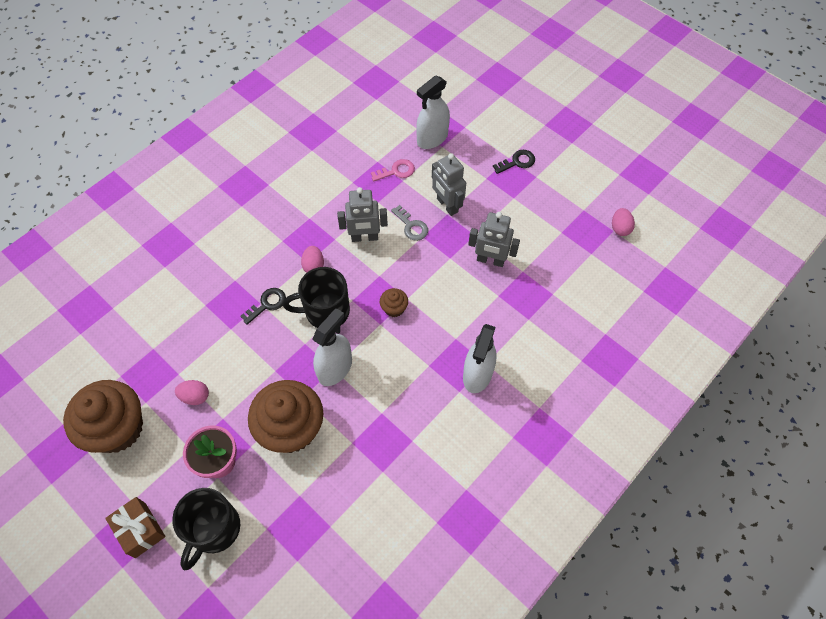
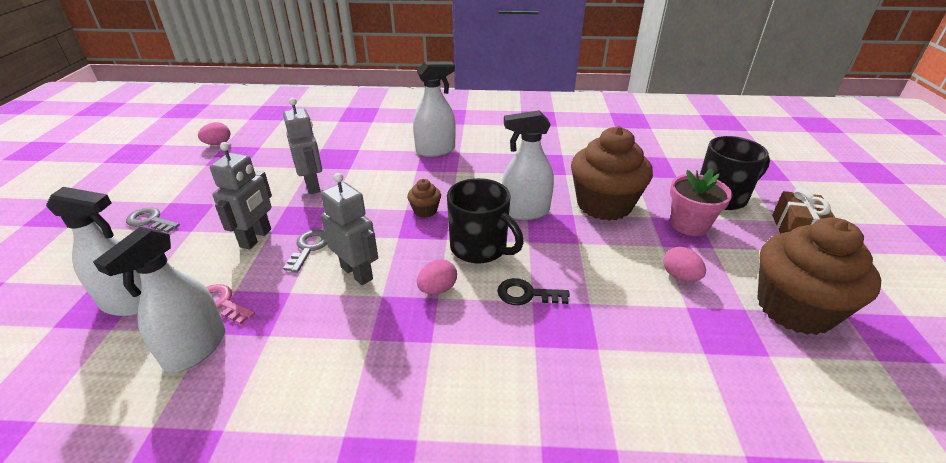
camera: 130 degrees left, 25 degrees down
black key [493,150,535,174] -> grey key [126,207,180,233]
none -> white spray bottle [93,227,225,372]

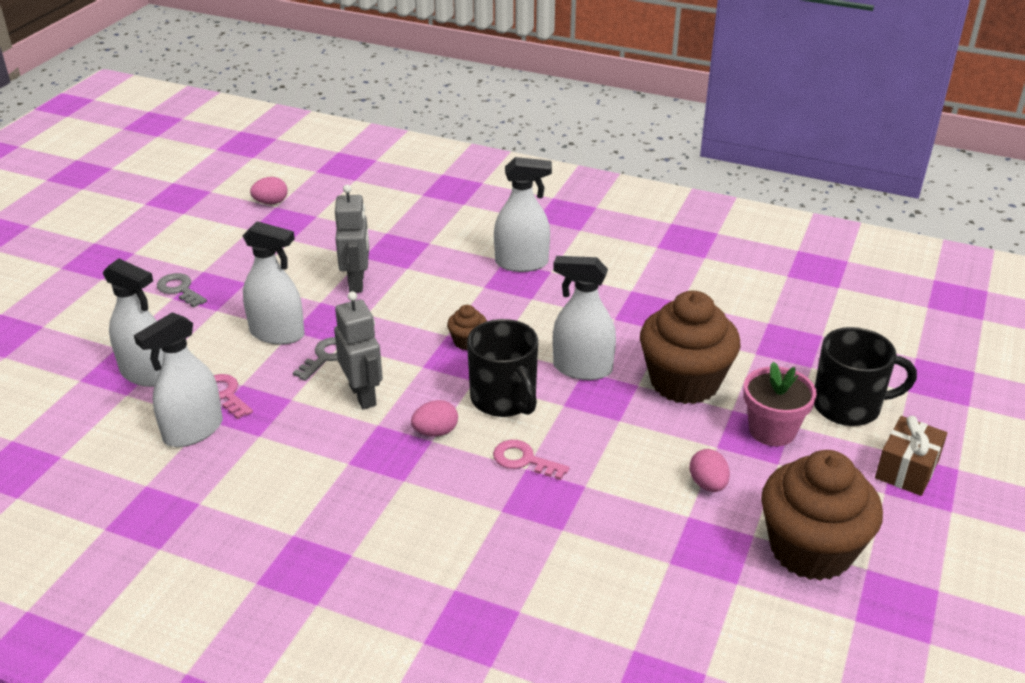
camera: 20 degrees right, 0 degrees up
grey robot [210,142,272,250] -> white spray bottle [243,221,305,345]
black key [497,278,570,305] -> pink key [493,440,570,480]

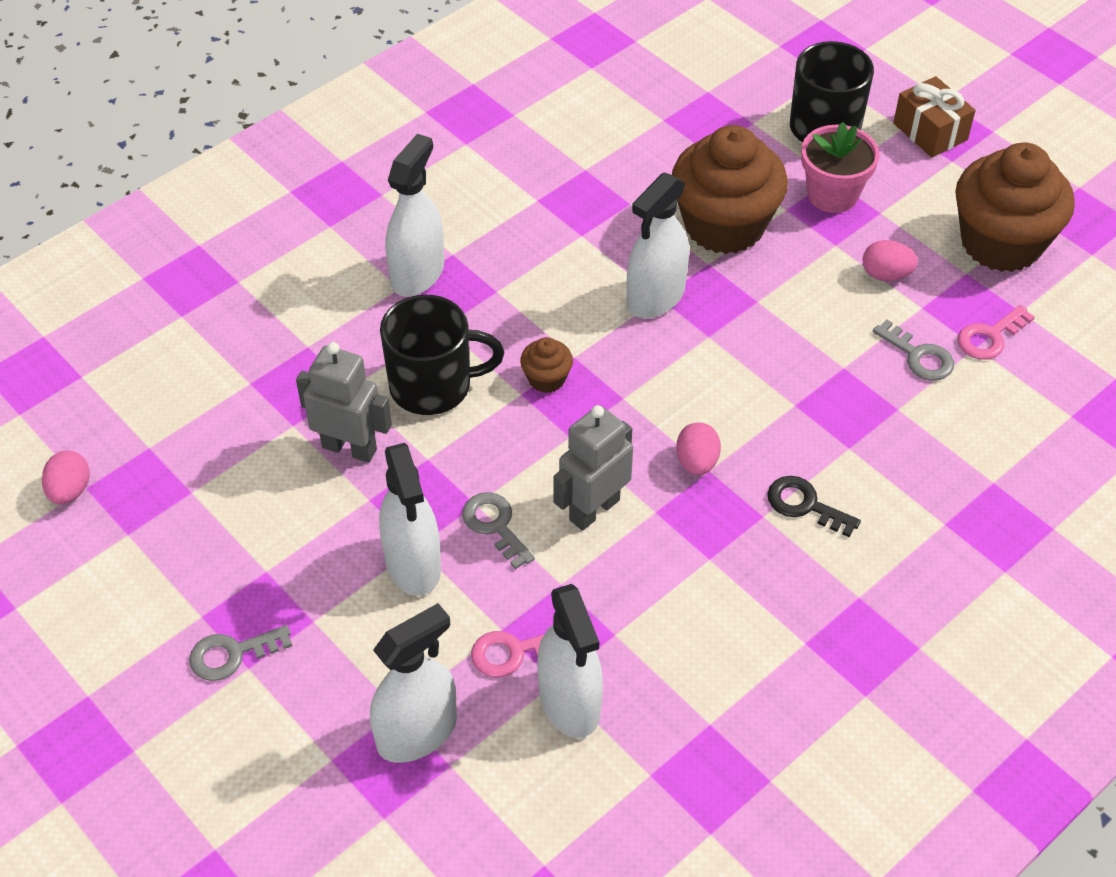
camera: 65 degrees left, 15 degrees up
white spray bottle [243,221,305,345] -> white spray bottle turned 120 degrees clockwise [379,443,441,596]
grey robot [334,291,383,409] -> grey robot turned 45 degrees counterclockwise [553,405,633,531]
black mug [467,319,538,417] -> black mug moved to [380,295,504,415]
pink key [493,440,570,480] -> pink key moved to [958,305,1035,360]
none -> black key [767,476,861,537]
none -> grey key [873,319,954,381]

